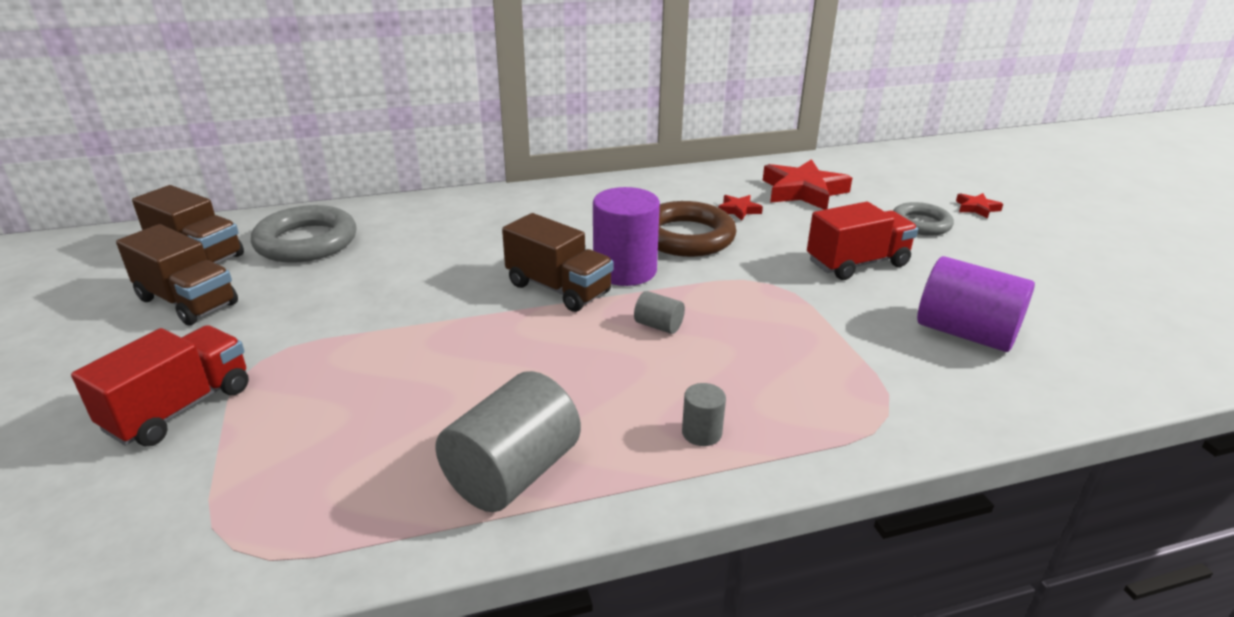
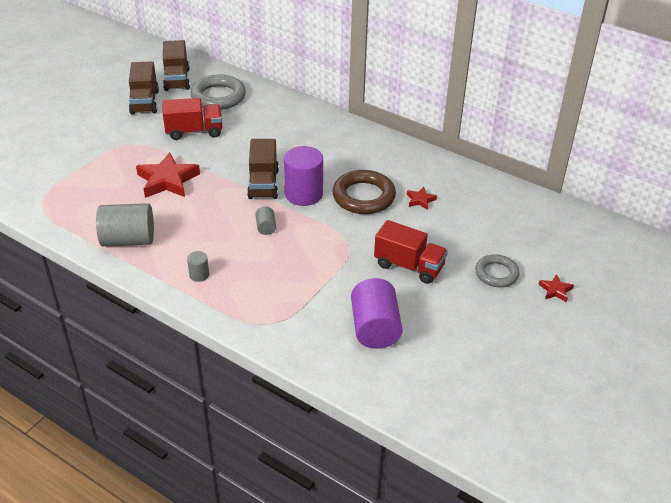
camera: 50 degrees right, 10 degrees up
red truck [71,325,249,446] -> red truck moved to [163,98,222,140]
red star [763,159,852,210] -> red star moved to [136,152,200,198]

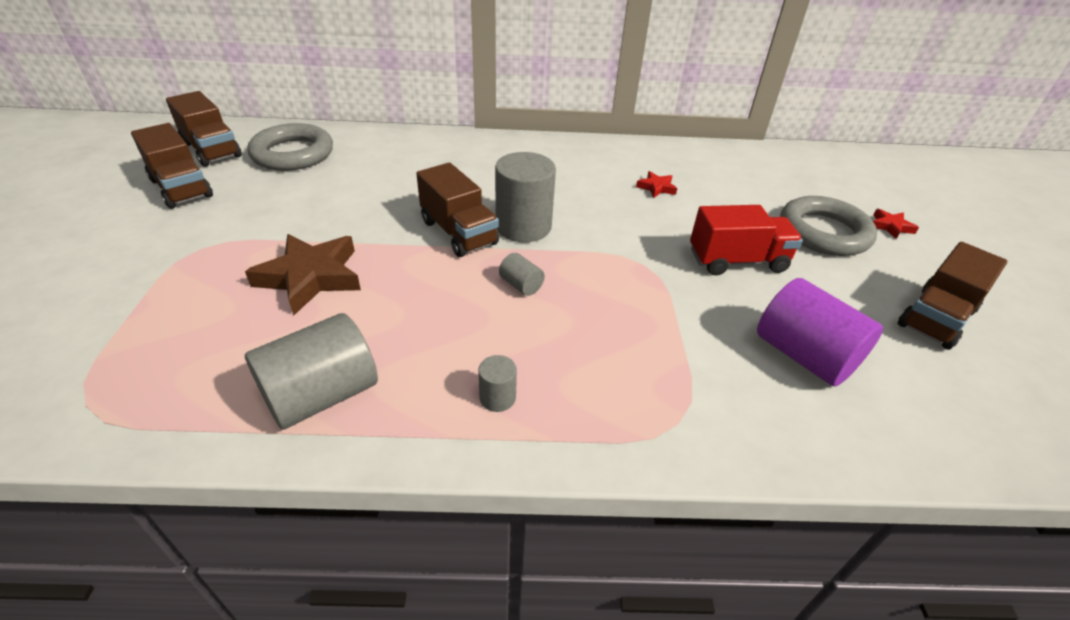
camera: 35 degrees left, 0 degrees up
red star [136,152,200,198] -> brown star [245,234,361,315]
red truck [163,98,222,140] -> none
purple cylinder [284,146,323,206] -> grey cylinder [495,152,556,242]
brown ring [332,170,396,214] -> none
grey ring [475,254,520,287] -> grey ring [780,196,877,256], size x1.58
none -> brown truck [898,242,1007,350]

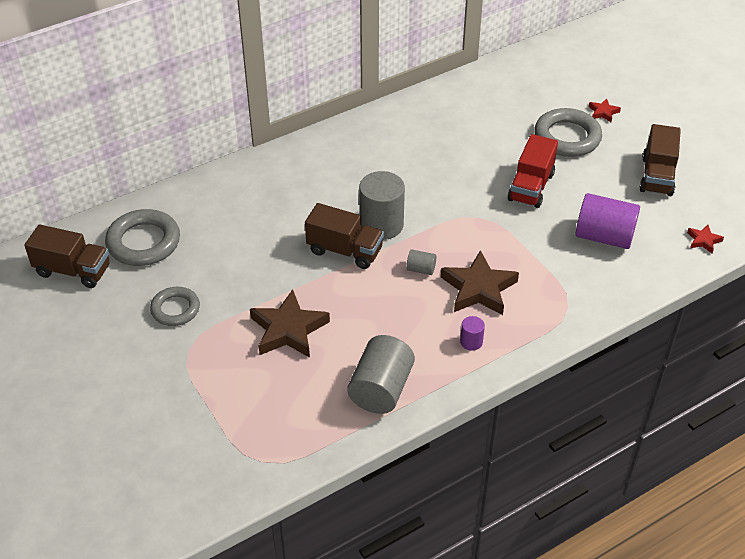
camera: 30 degrees left, 5 degrees up
brown truck [131,123,213,209] -> none
grey cylinder [478,355,517,412] -> purple cylinder [460,316,485,351]
red star [636,171,677,198] -> red star moved to [687,225,724,253]
red truck [690,205,803,275] -> red truck turned 150 degrees clockwise [508,134,558,208]
none -> grey ring [150,287,200,326]
none -> brown star [441,250,519,315]

